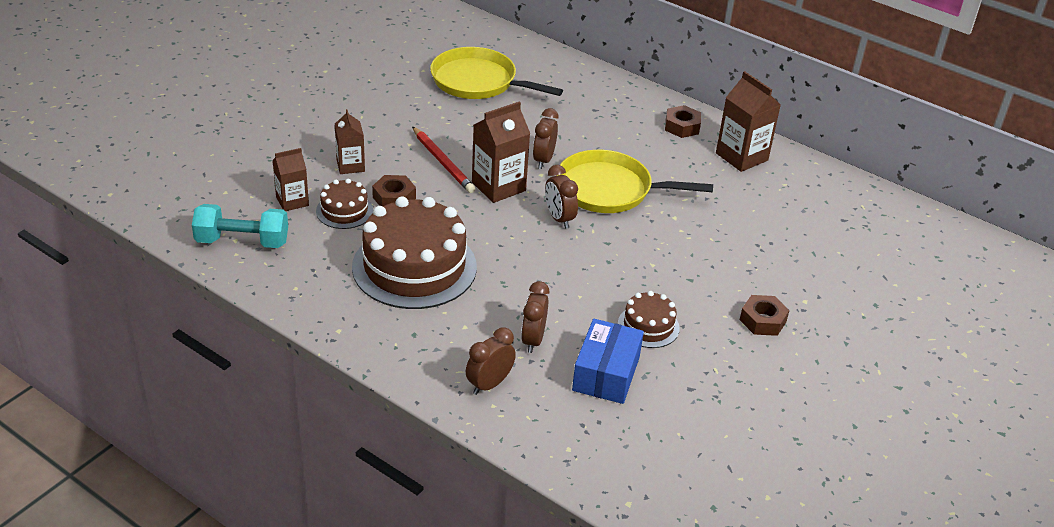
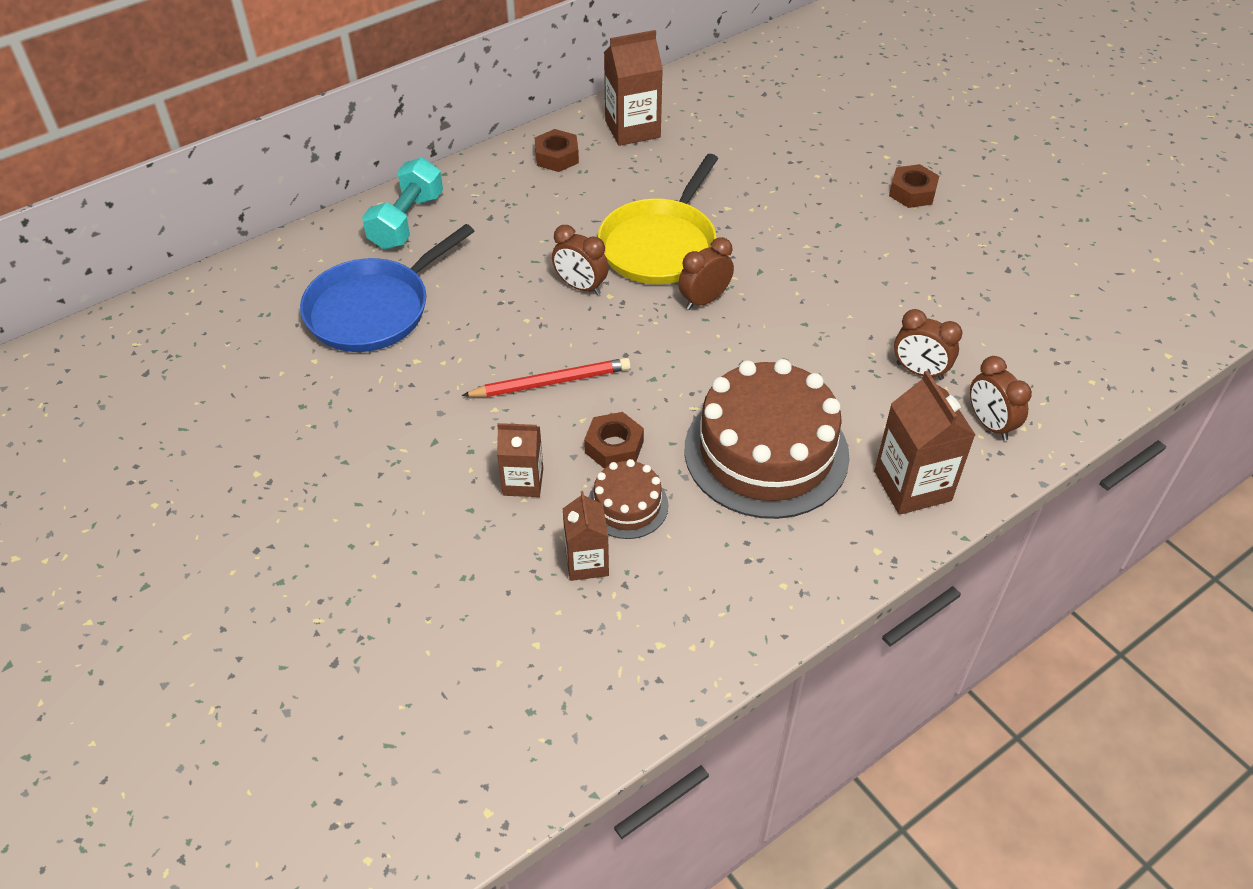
camera: 70 degrees left, 10 degrees up
turquoise dumbbell [192,204,288,248] -> turquoise dumbbell moved to [362,158,443,249]
yellow pan [430,47,563,99] -> blue pan [300,224,474,352]
brown carton [472,102,530,203] -> brown carton moved to [874,371,975,515]
brown clock [545,165,578,229] -> brown clock turned 150 degrees clockwise [678,237,734,310]
blue box [572,319,644,404] -> none
brown cake [618,291,680,348] -> none

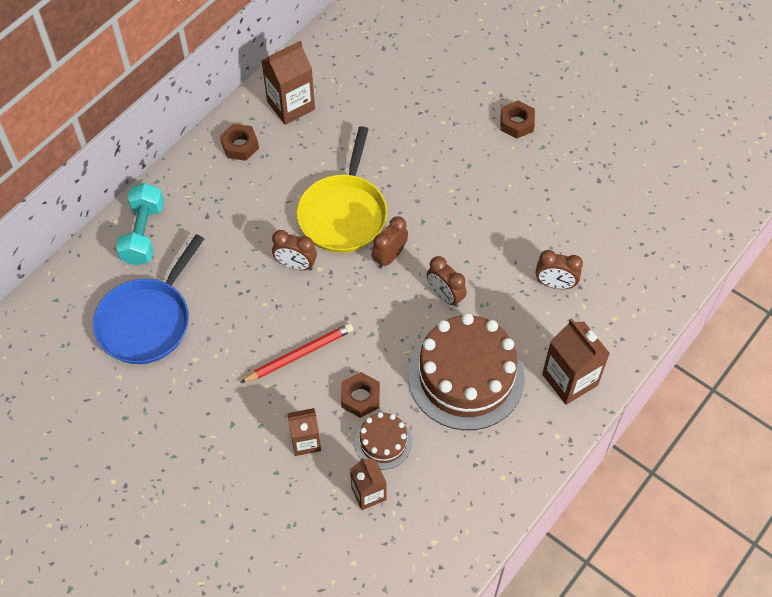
camera: 15 degrees left, 10 degrees up
brown clock [970,356,1032,441] -> brown clock moved to [427,256,467,307]

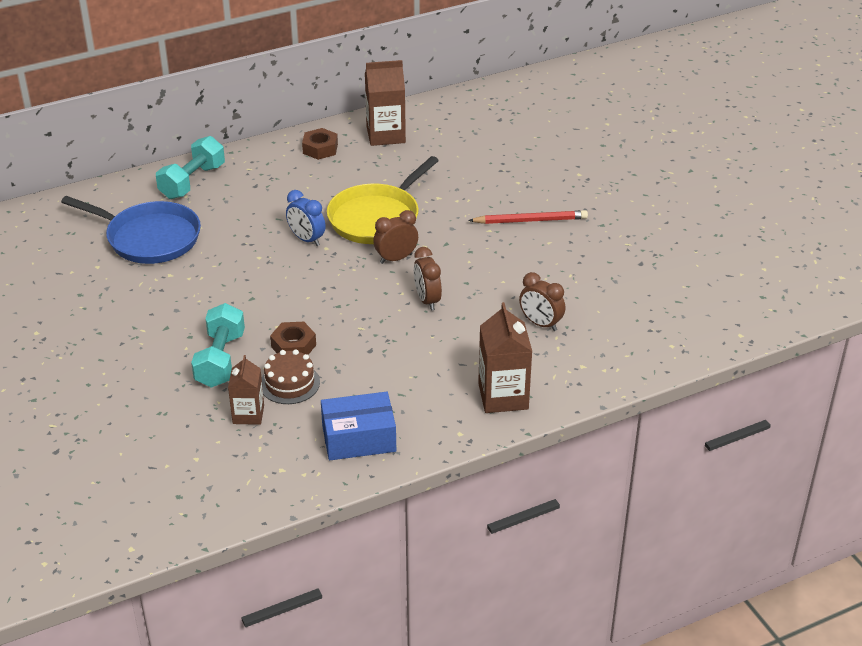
camera: 25 degrees right, 20 degrees down
blue pan [93,234,204,364] -> blue pan turned 120 degrees counterclockwise [61,196,201,264]
red pencil [240,323,354,383] -> red pencil moved to [468,210,588,224]
brown clock [272,230,317,270] -> blue clock [286,190,326,246]
brown carton [287,408,321,456] -> turquoise dumbbell [191,303,245,388]
brown cake [408,313,525,430] -> none
brown nut [500,100,535,139] -> none
none -> blue box [321,392,397,460]

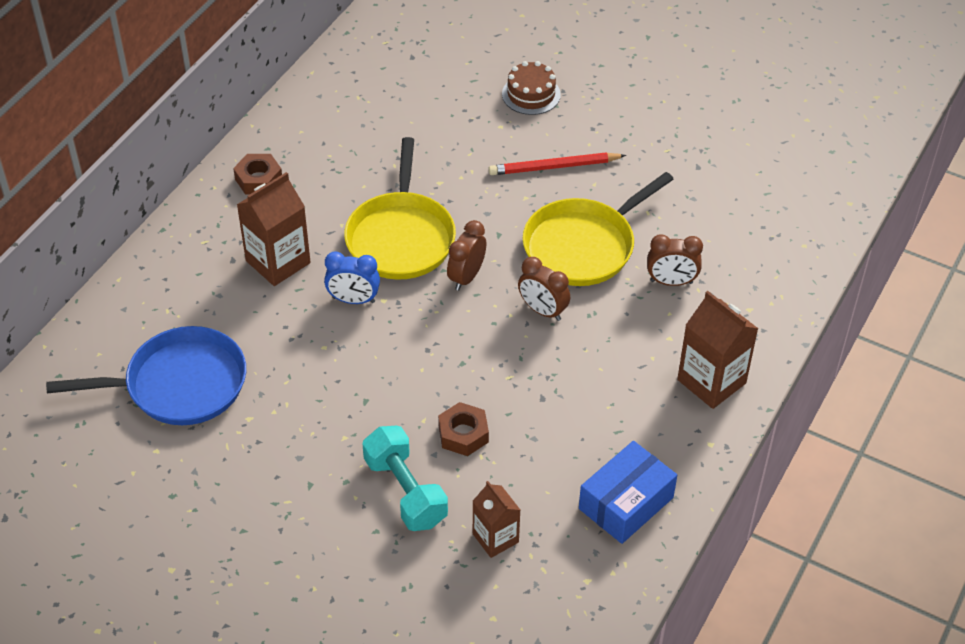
camera: 35 degrees left, 10 degrees up
turquoise dumbbell [156,136,225,199] -> none
brown cake [262,349,320,404] -> brown cake moved to [502,61,561,115]
brown carton [365,60,406,146] -> brown carton moved to [237,172,311,286]
red pencil [468,210,588,224] -> red pencil turned 150 degrees counterclockwise [488,153,626,175]
none -> yellow pan [523,172,674,286]

